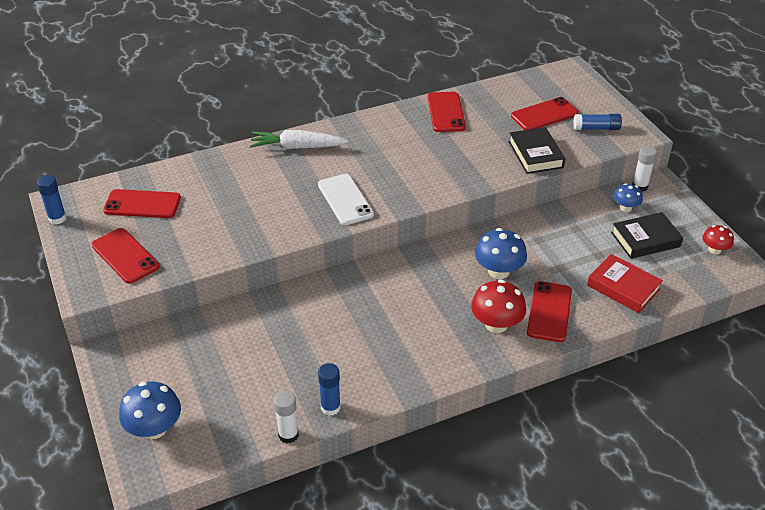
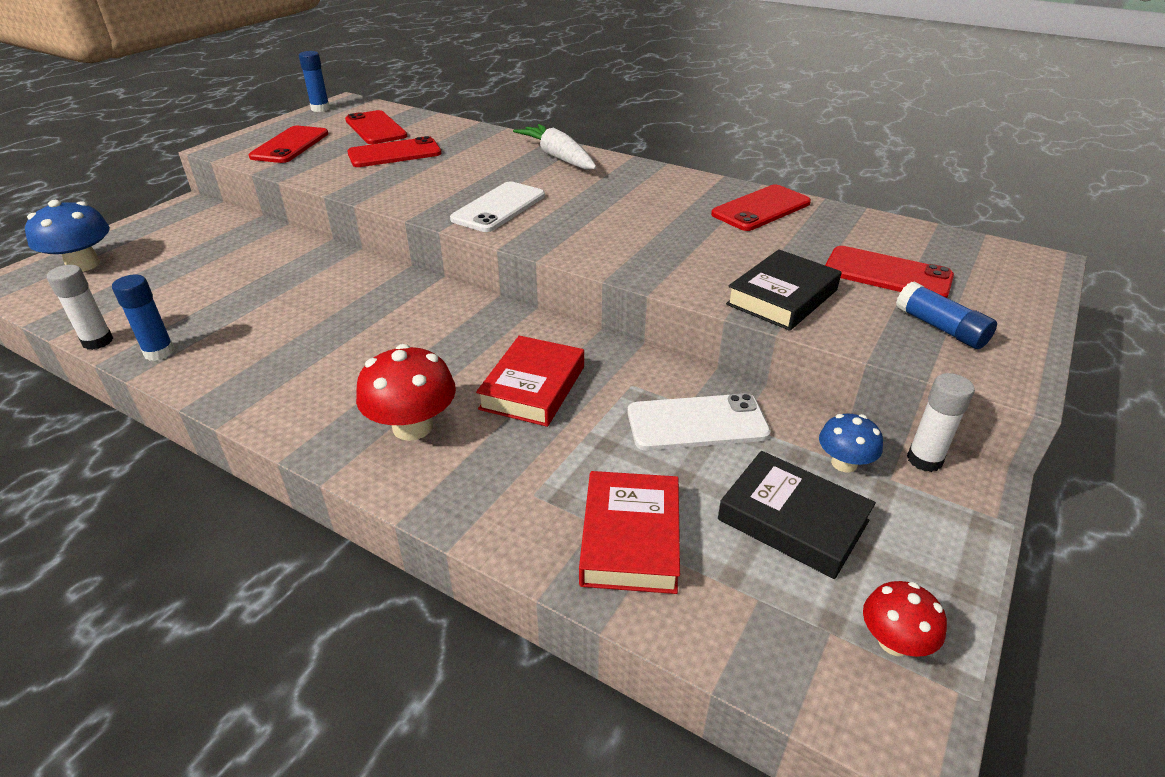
camera: 55 degrees right, 5 degrees down
blue mushroom [475,228,527,279] -> red book [476,335,584,427]
red phone [527,281,572,342] -> red phone moved to [347,136,441,167]
none -> white phone [627,393,771,451]

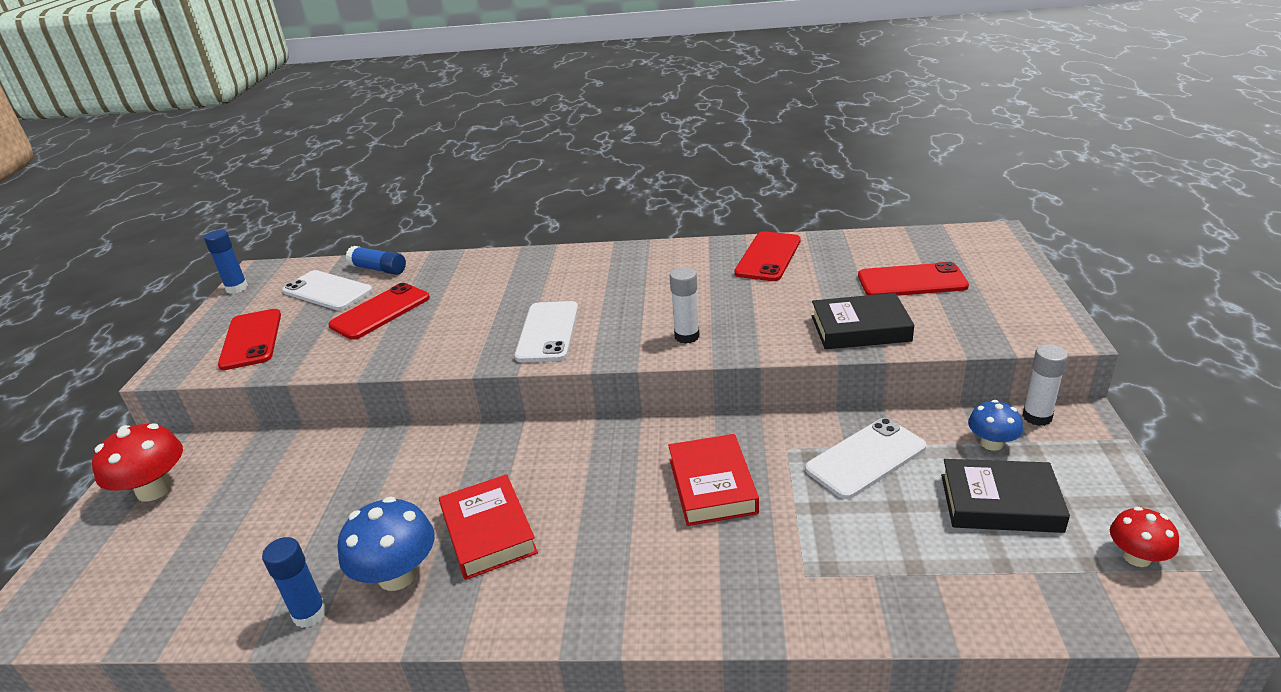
camera: 25 degrees left, 5 degrees down
blue mushroom [25,200,110,272] -> blue mushroom moved to [337,496,435,591]
white glue stick [47,265,113,350] -> white glue stick moved to [670,267,700,344]
red phone [345,110,407,144] -> white phone [282,270,373,310]
red mushroom [356,344,456,441] -> red mushroom moved to [92,423,183,502]
white carrot [513,124,597,170] -> none
red book [579,471,680,594] -> red book moved to [439,474,538,580]
black book [726,249,841,331] -> black book turned 75 degrees clockwise [812,293,914,349]
blue glue stick [896,282,997,349] -> blue glue stick moved to [346,246,406,275]

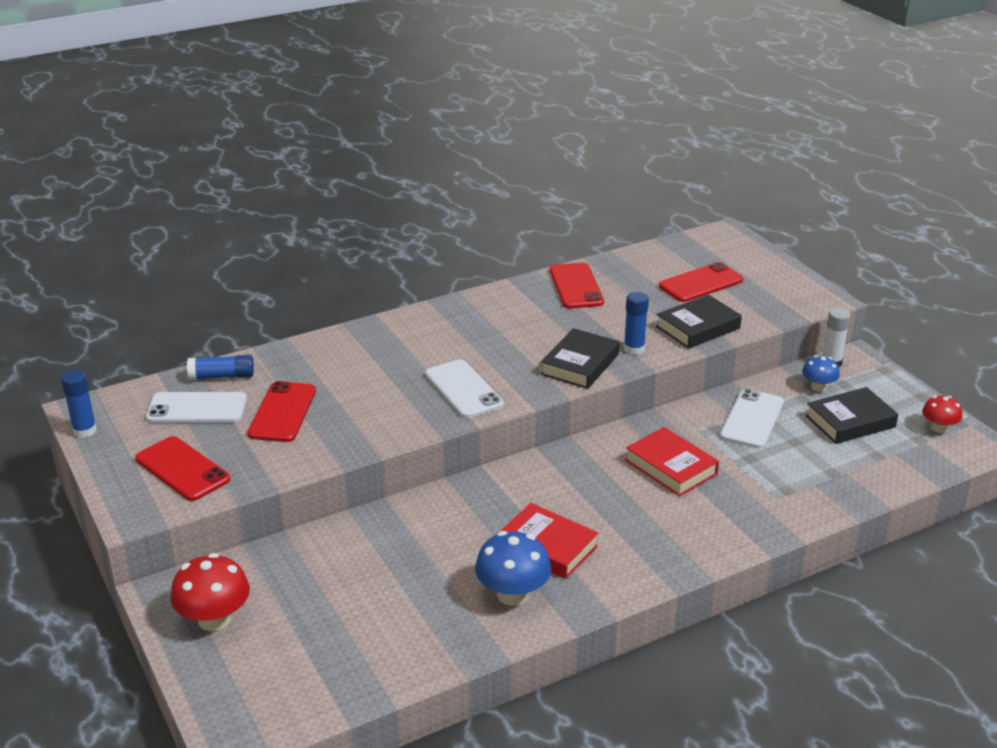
camera: 35 degrees left, 0 degrees up
blue glue stick [262,537,327,628] -> blue glue stick moved to [624,292,649,355]
white glue stick [670,267,700,344] -> black book [541,328,619,389]

